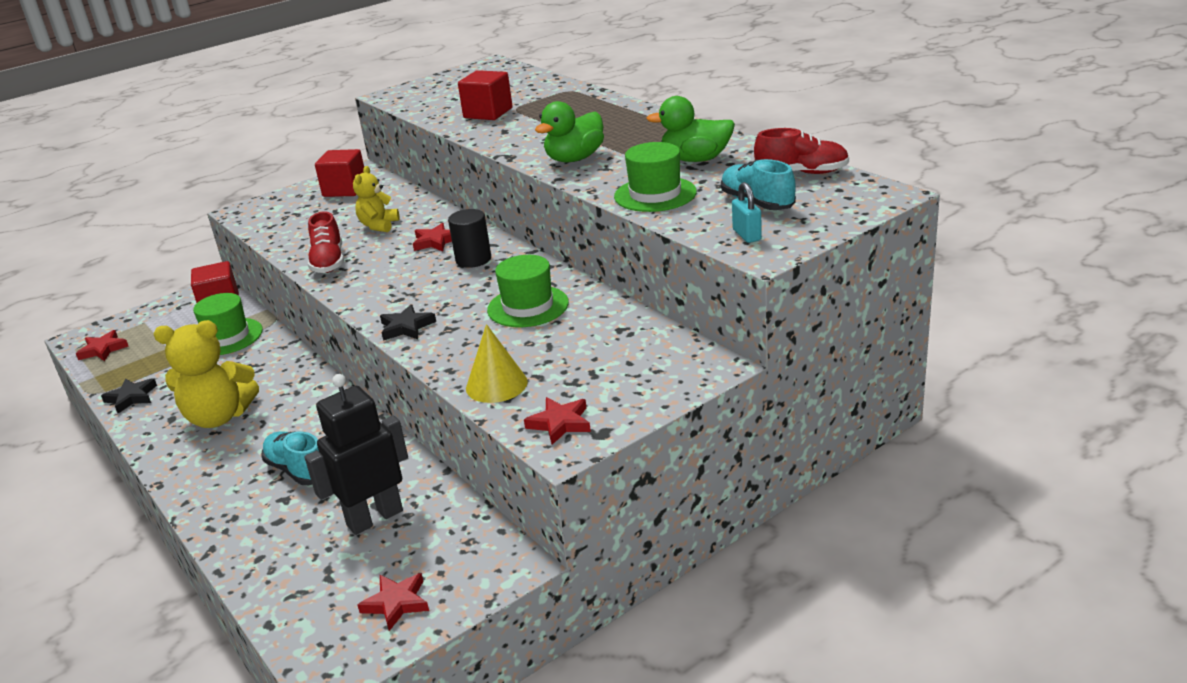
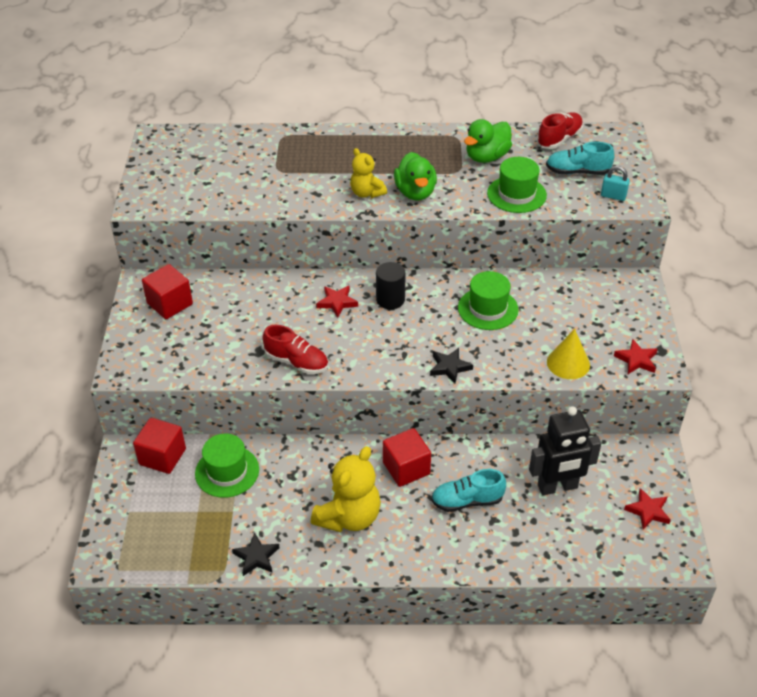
camera: 55 degrees left, 15 degrees up
red star [76,330,129,361] -> none
black robot [305,374,408,535] -> black robot turned 105 degrees counterclockwise [529,406,601,495]
yellow teddy bear [353,166,399,232] -> yellow teddy bear moved to [350,148,387,198]
red cube [458,70,512,120] -> red cube moved to [383,428,431,487]

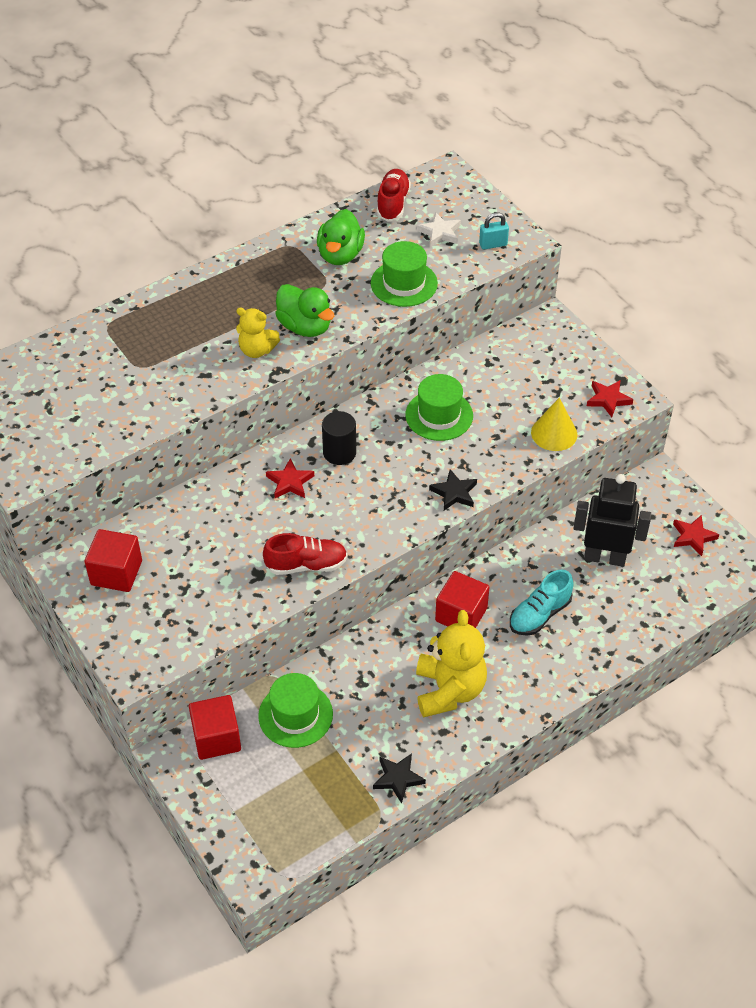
camera: 35 degrees left, 5 degrees up
black robot [529,406,601,495] -> black robot turned 120 degrees counterclockwise [573,474,651,567]
turquoise shoe [546,142,615,175] -> white star [417,213,461,247]

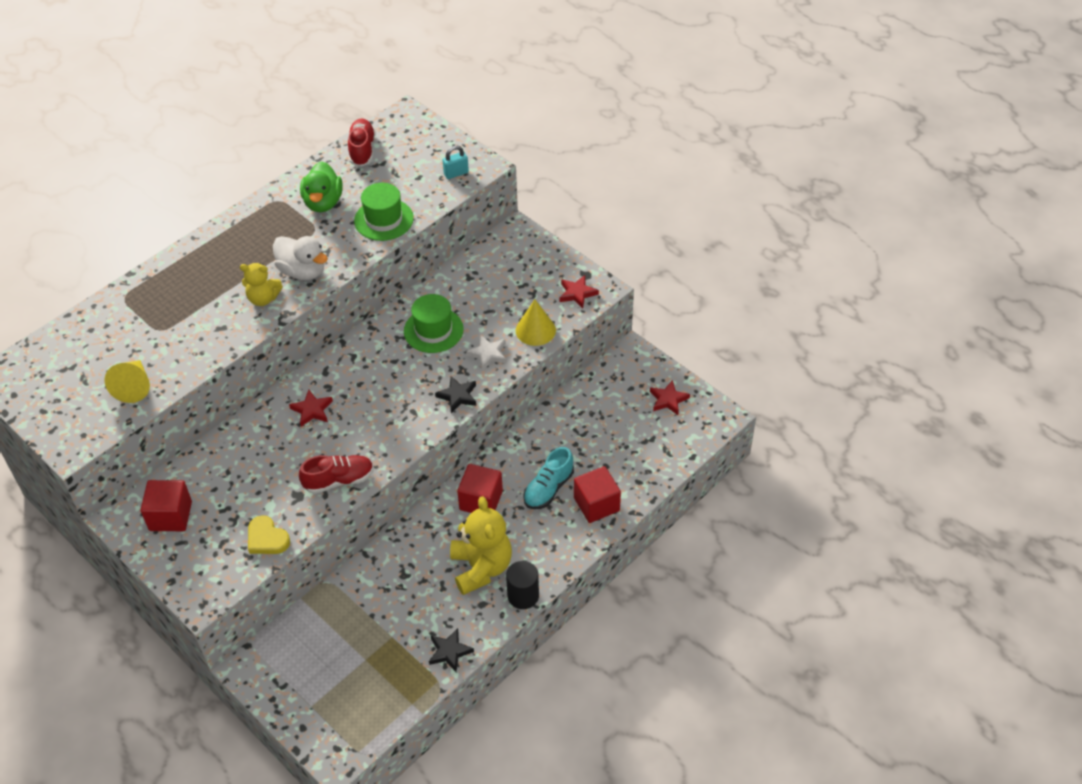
camera: 10 degrees left, 0 degrees up
red cube [189,695,241,760] -> red cube moved to [574,466,621,523]
green hat [258,673,333,748] -> none
green duck [275,284,334,337] -> white duck [273,236,328,280]
black cylinder [322,411,356,465] -> black cylinder moved to [506,561,539,609]
white star [417,213,461,247] -> white star moved to [466,335,507,371]
black robot [573,474,651,567] -> none
none -> yellow cone [104,360,150,403]
none -> yellow heart [248,515,290,554]

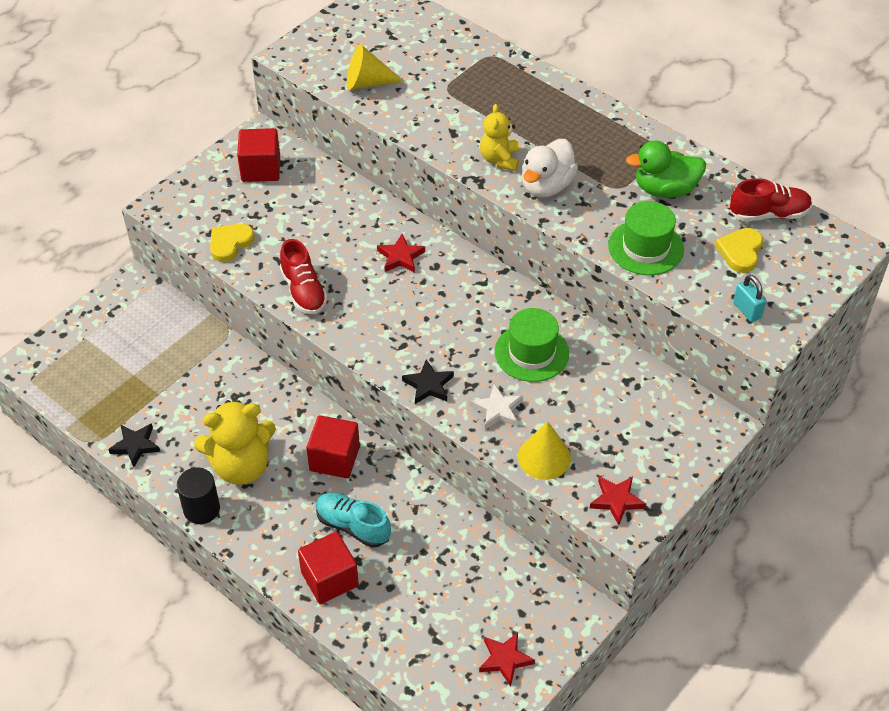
camera: 85 degrees right, 0 degrees up
none -> yellow heart [715,228,763,273]

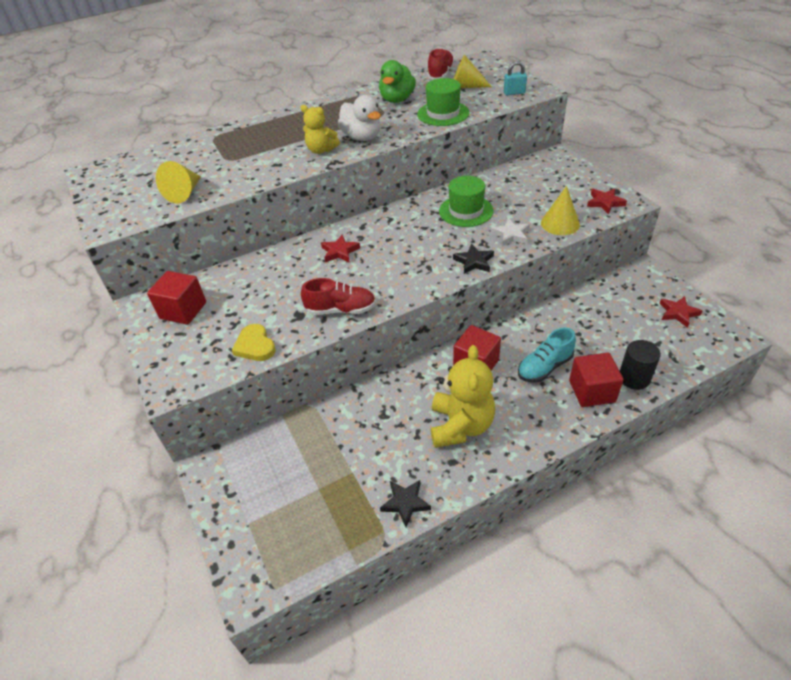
camera: 65 degrees left, 5 degrees down
black cylinder [177,468,220,524] -> black cylinder moved to [620,340,661,390]
yellow heart [715,228,763,273] -> yellow cone [453,55,492,88]

